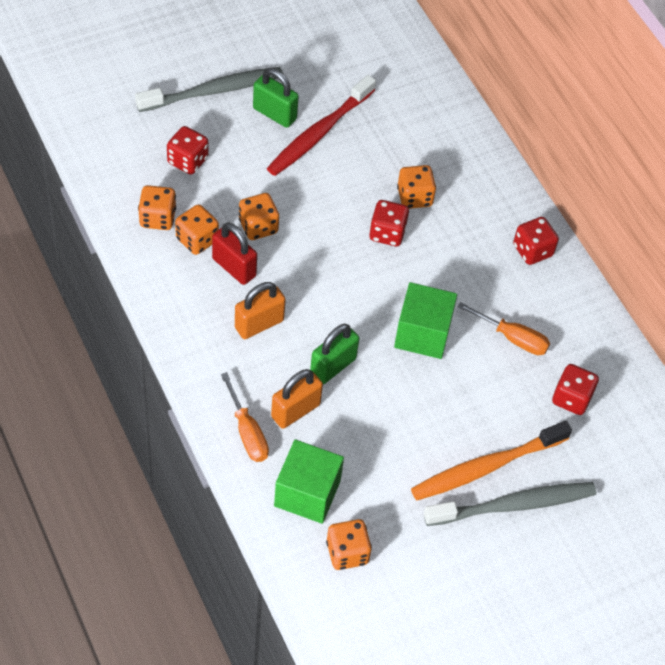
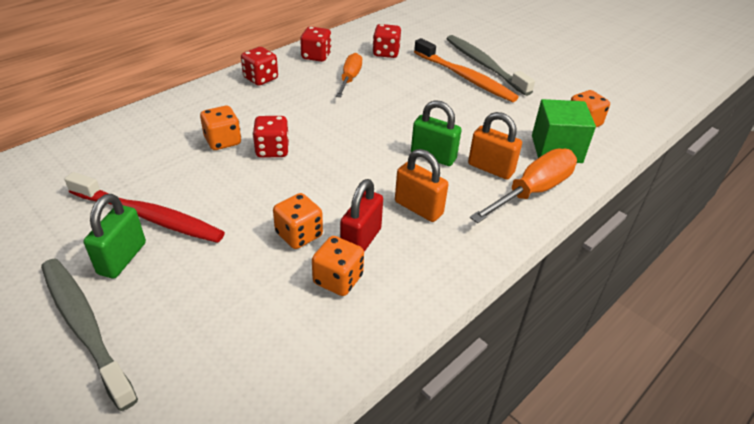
camera: 105 degrees left, 15 degrees down
orange dice [138,185,176,230] -> none
red dice [167,126,208,175] -> red dice moved to [300,26,332,62]
orange screwdriver [221,372,269,462] -> orange screwdriver [470,148,577,223], size x1.53
green cube [394,282,457,359] -> none

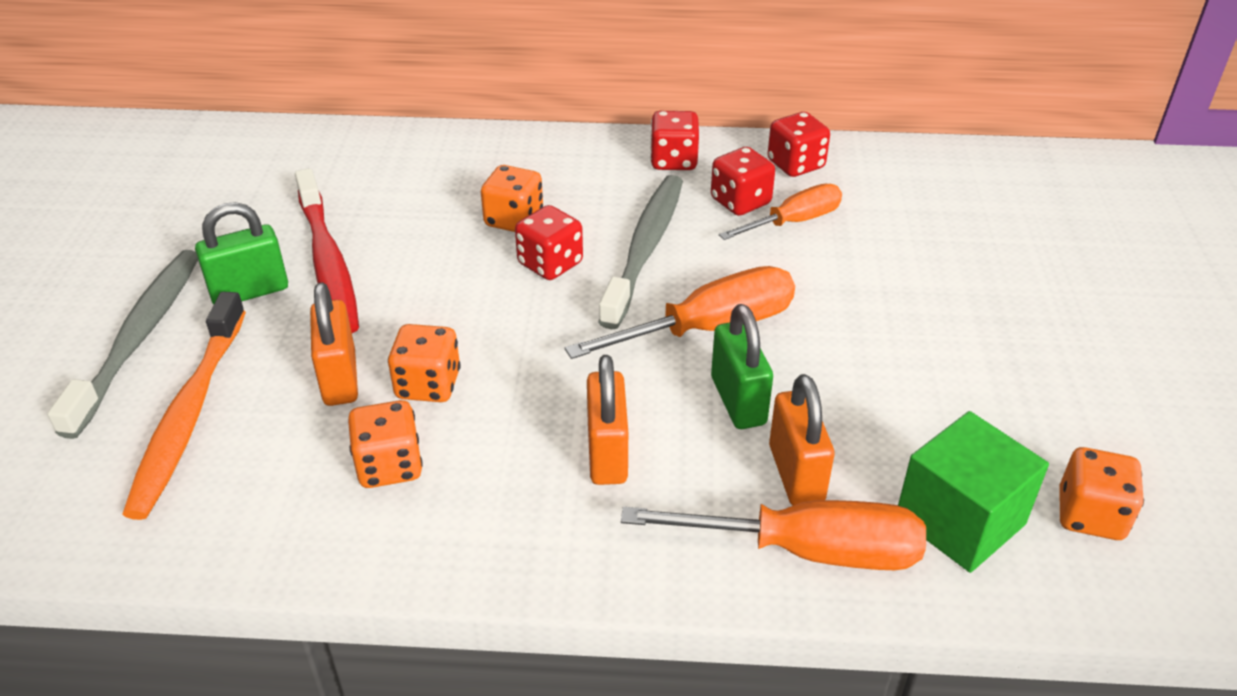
camera: 50 degrees right, 0 degrees up
red padlock [340,179,383,252] -> none
red dice [373,24,401,58] -> red dice moved to [711,147,775,216]
orange toothbrush [414,38,519,102] -> orange toothbrush moved to [122,292,246,520]
grey toothbrush [447,35,535,96] -> grey toothbrush moved to [598,175,683,329]
none -> orange padlock [310,282,358,406]
none -> orange screwdriver [565,266,795,359]

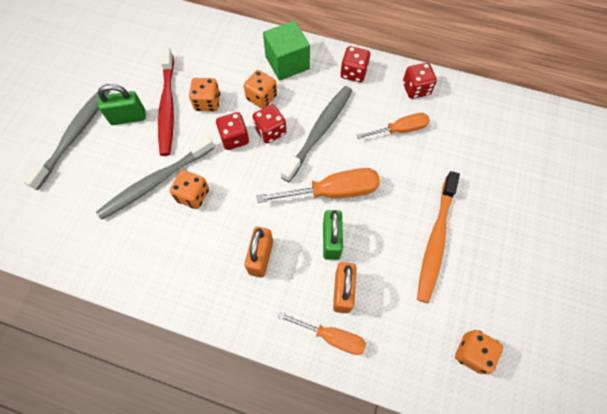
camera: 15 degrees right, 25 degrees up
orange toothbrush [122,292,246,520] -> orange toothbrush moved to [417,171,460,303]
orange padlock [310,282,358,406] -> grey toothbrush [96,135,214,220]
orange dice [348,400,423,488] -> orange dice moved to [189,78,220,112]
orange screwdriver [621,500,926,570] -> orange screwdriver [278,312,366,355], size x0.66
red dice [711,147,775,216] -> red dice moved to [216,112,249,150]
green cube [898,411,1049,573] -> green cube moved to [263,21,310,81]

